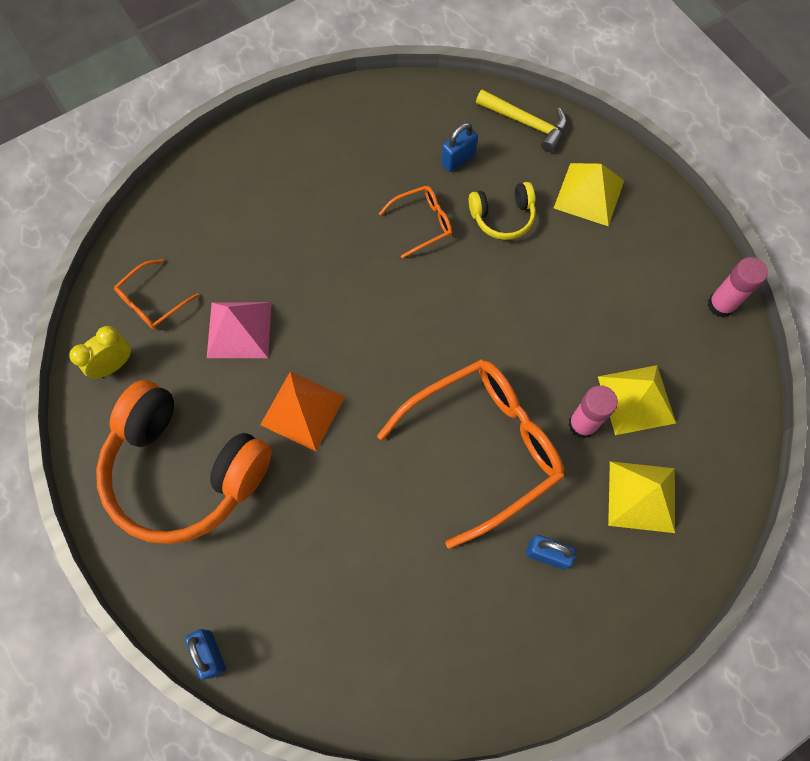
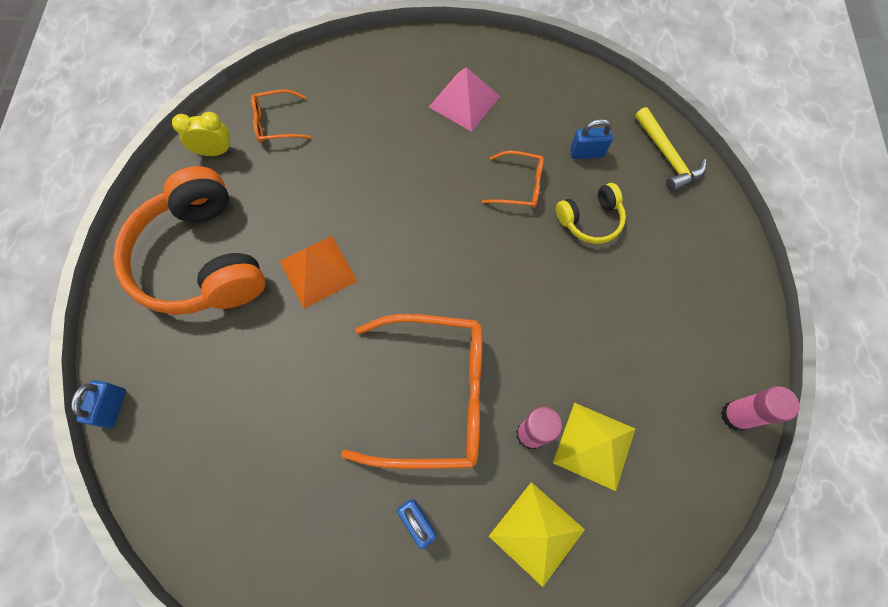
camera: 35 degrees right, 0 degrees up
pink pyramid [207,302,272,358] -> pink pyramid moved to [429,67,500,132]
yellow headphones [469,182,536,240] -> yellow headphones turned 45 degrees counterclockwise [556,183,626,244]
yellow pyramid [554,163,624,226] -> none

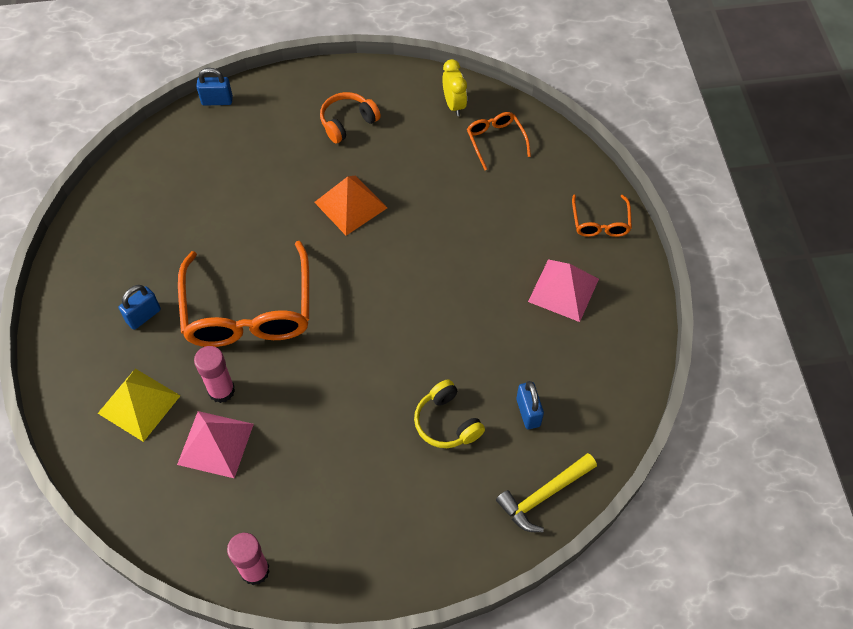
camera: 80 degrees right, 10 degrees down
orange headphones [113,166,265,315] -> orange headphones [320,92,381,144], size x0.47
orange glasses [482,151,544,208] -> orange glasses moved to [572,194,632,237]
yellow pyramid [553,403,635,491] -> pink pyramid [177,411,254,478]

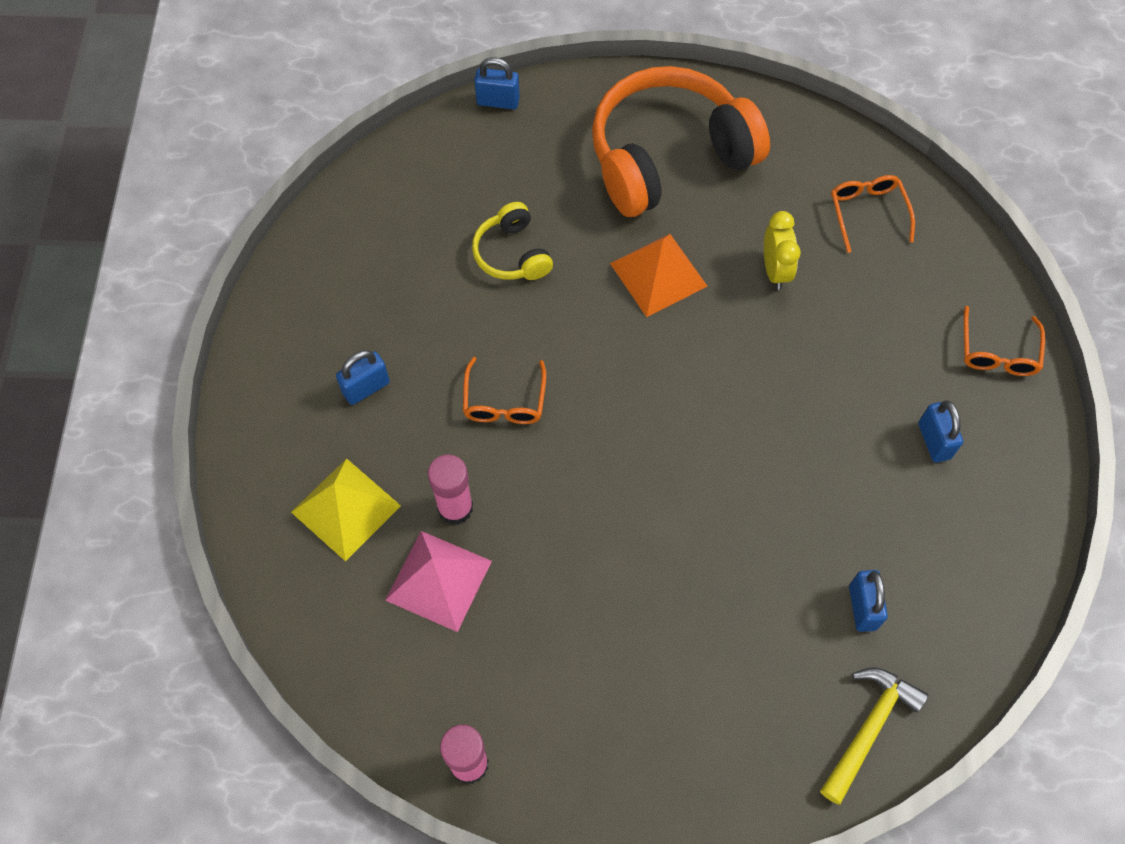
camera: 10 degrees right, 5 degrees up
orange glasses [178,241,309,347] -> orange glasses [463,357,546,424], size x0.47
orange headphones [320,92,381,144] -> orange headphones [592,66,770,217], size x2.12
yellow headphones [414,379,485,448] -> yellow headphones moved to [472,202,553,280]
yellow clock [442,59,467,116] -> yellow clock moved to [764,211,801,290]
yellow hammer [496,453,597,532] -> yellow hammer turned 150 degrees clockwise [820,667,928,805]
pink pyramid [528,259,599,322] -> blue padlock [918,400,963,463]

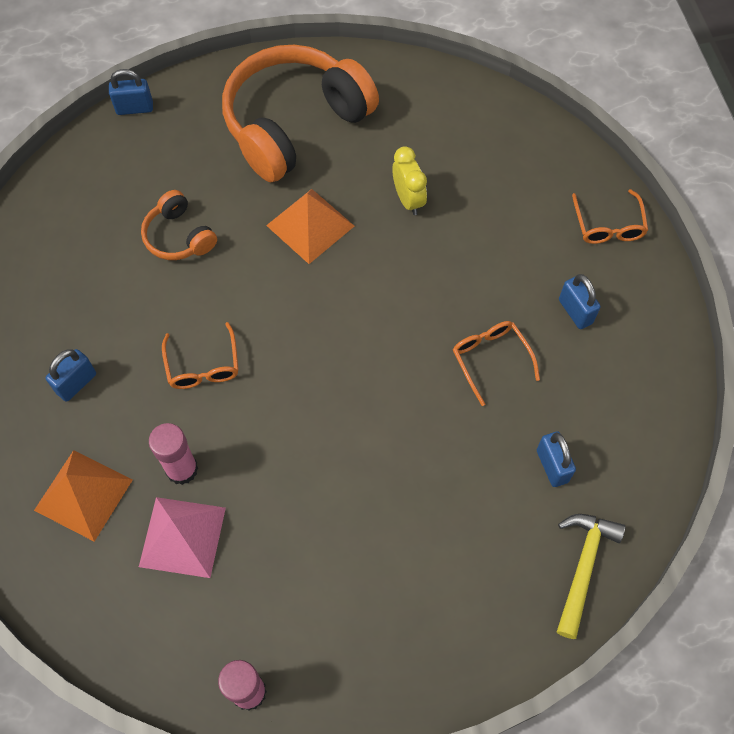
camera: 15 degrees left, 0 degrees up
yellow pyramid [291,459,401,562] -> orange pyramid [34,450,133,542]
yellow headphones [472,202,553,280] -> orange headphones [141,190,217,260]
orange glasses [831,175,915,253] -> orange glasses moved to [453,321,540,406]

